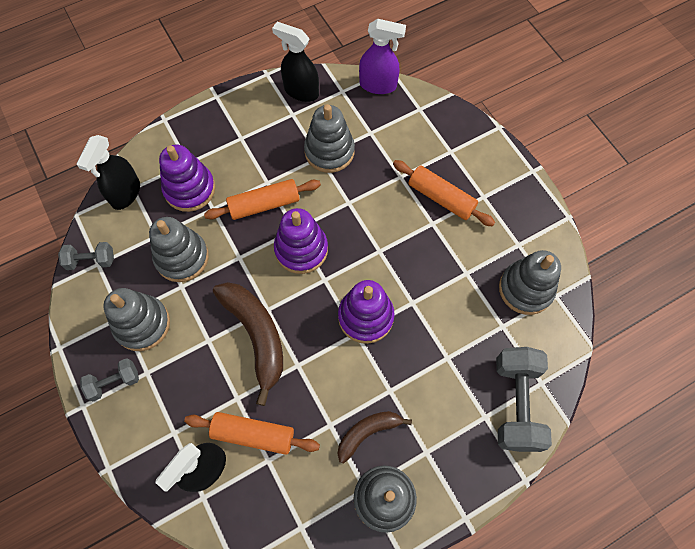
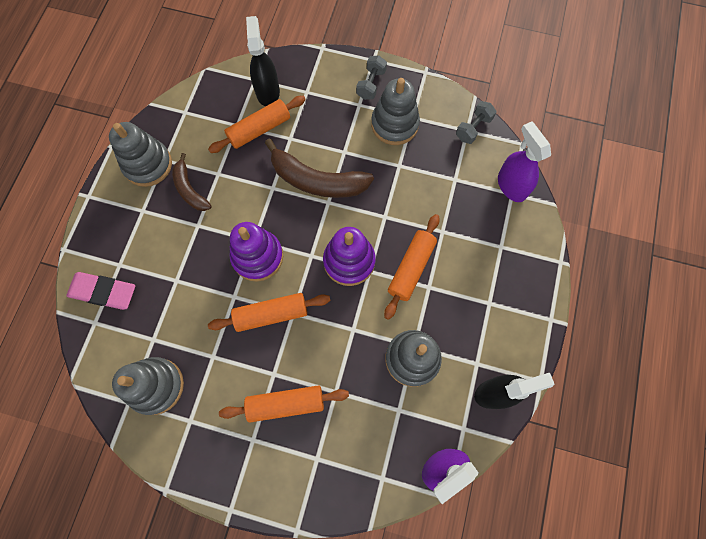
camera: 135 degrees right, 5 degrees up
black spray bottle [76,135,140,210] -> purple spray bottle [498,122,551,202]
grey stacking toy [149,217,209,282] -> none
purple stacking toy [159,145,215,212] -> none
brown banana [337,411,412,463] -> brown banana turned 135 degrees clockwise [172,153,212,211]
grey dumbbell [496,347,552,452] -> pink eraser [66,272,135,310]
none -> orange rolling pin [208,293,331,332]

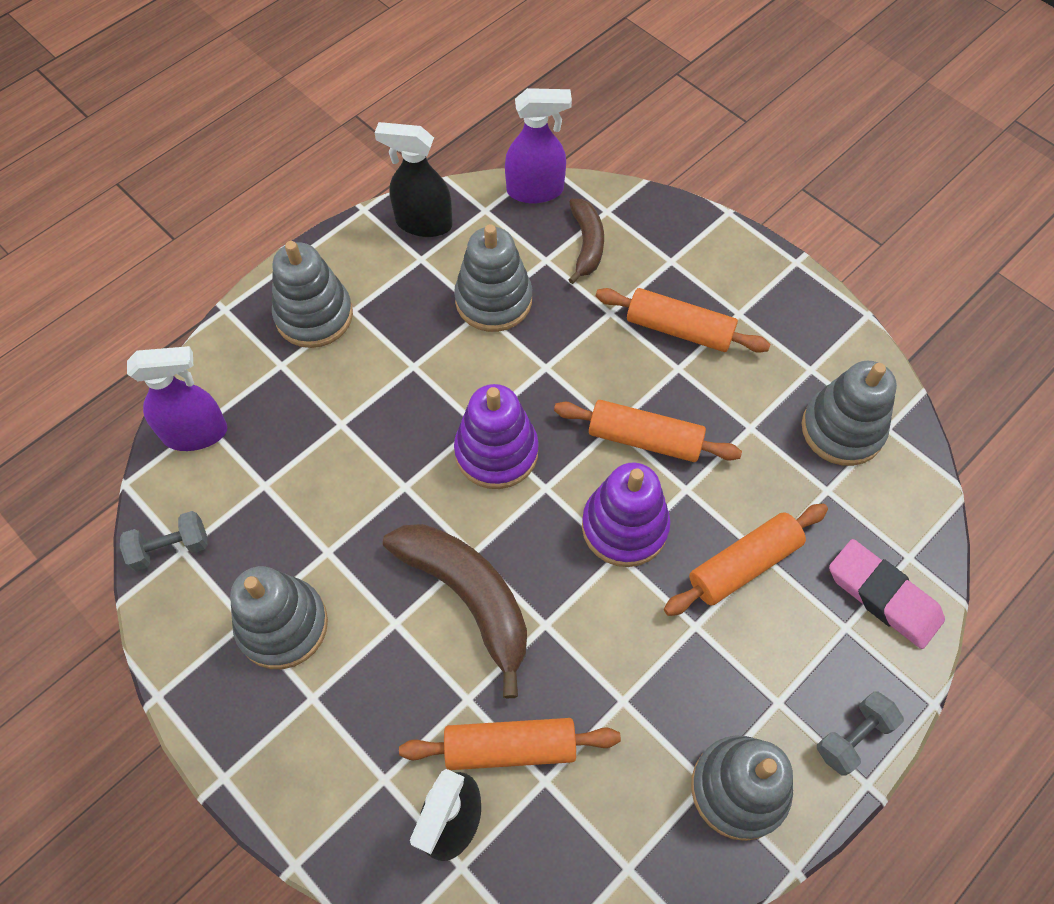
camera: 150 degrees left, 10 degrees down
brown banana [172,153,212,211] -> brown banana moved to [568,199,604,284]
grey dumbbell [356,55,387,100] -> grey dumbbell moved to [817,691,904,776]
orange rolling pin [384,214,440,320] -> orange rolling pin moved to [664,503,828,616]
purple spray bottle [498,122,551,202] -> purple spray bottle turned 105 degrees counterclockwise [127,346,227,451]
none -> grey stacking toy [272,241,353,348]

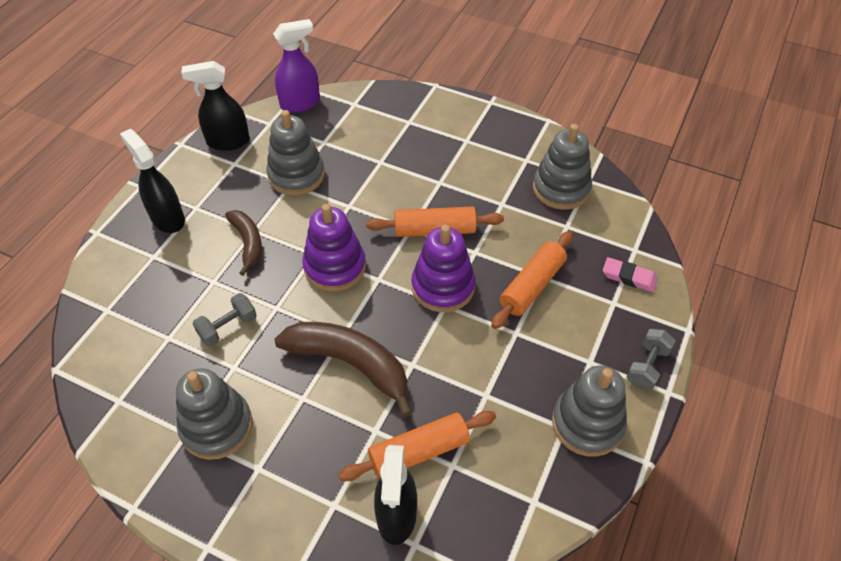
camera: 20 degrees left, 10 degrees down
grey dumbbell [120,511,208,572] -> grey dumbbell moved to [193,293,257,346]
purple spray bottle [127,346,227,451] -> none
grey stacking toy [272,241,353,348] -> black spray bottle [120,129,185,233]
brown banana [568,199,604,284] -> brown banana moved to [225,210,262,276]
orange rolling pin [596,288,771,353] -> none
pink eraser [829,539,945,649] -> pink eraser [603,257,658,292], size x0.65

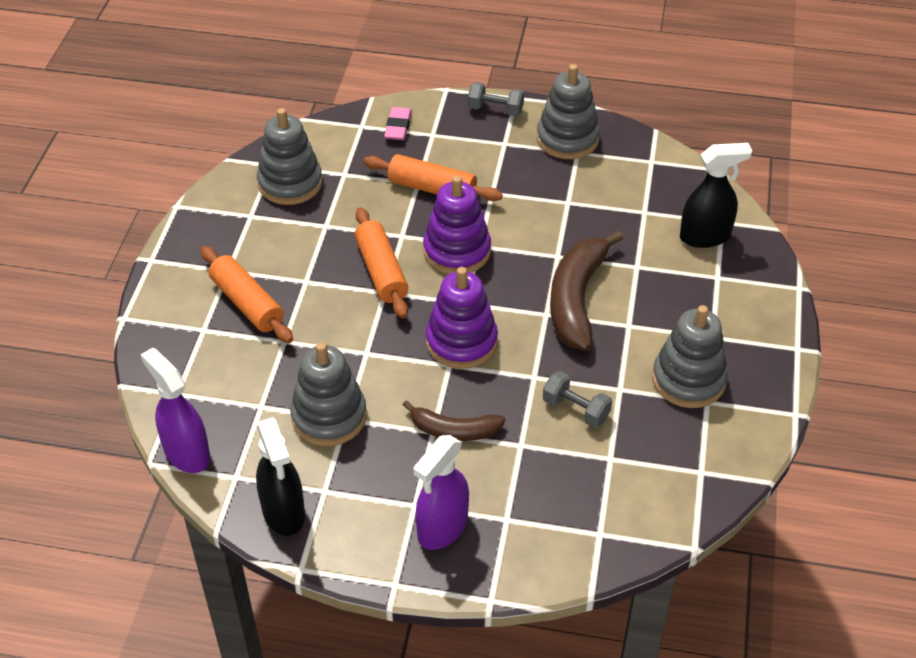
camera: 105 degrees left, 5 degrees down
black spray bottle [120,129,185,233] -> purple spray bottle [413,435,469,550]
brown banana [225,210,262,276] -> brown banana turned 135 degrees counterclockwise [403,400,506,441]
orange rolling pin [338,411,496,481] -> orange rolling pin moved to [201,246,293,343]

